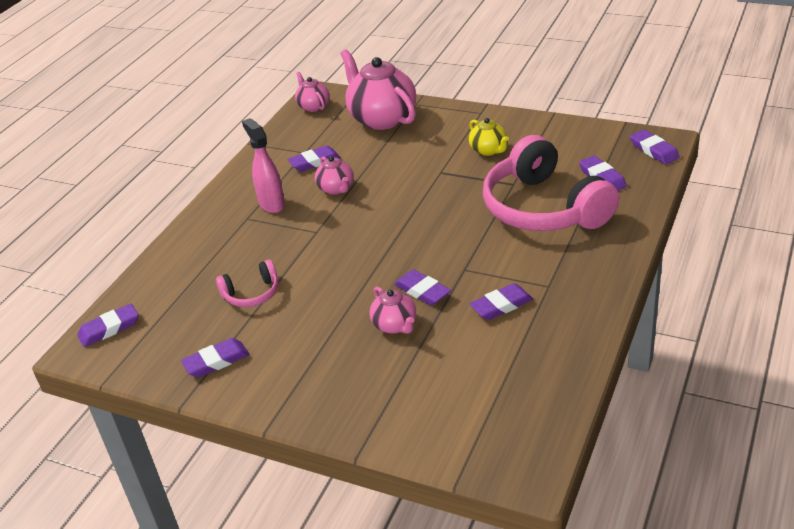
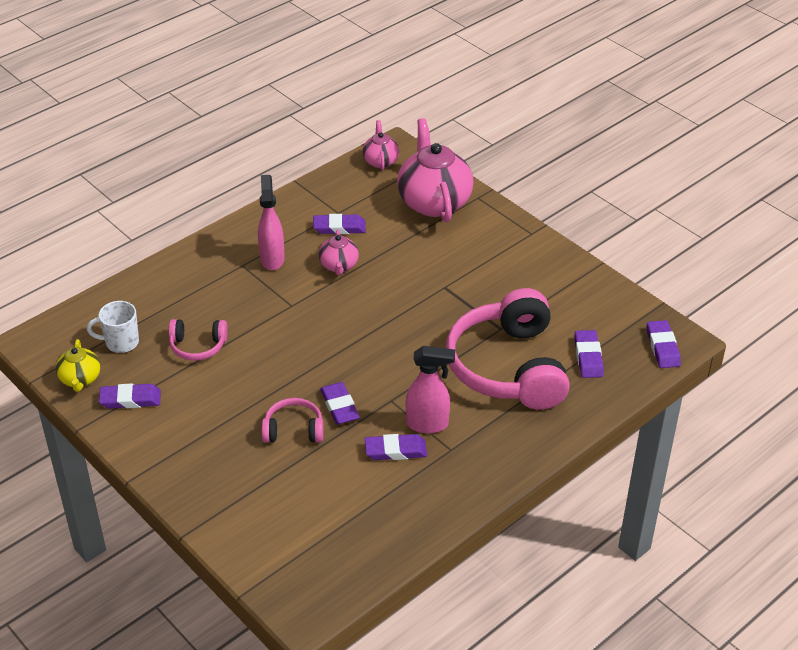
camera: 20 degrees right, 5 degrees up
purple eraser [77,304,139,347] -> none
pink teapot [370,287,416,334] -> pink headphones [262,398,323,443]
yellow teapot [469,118,509,156] -> yellow teapot moved to [56,339,101,392]
none -> white mug [87,301,139,353]
none -> pink spray bottle [406,346,455,433]

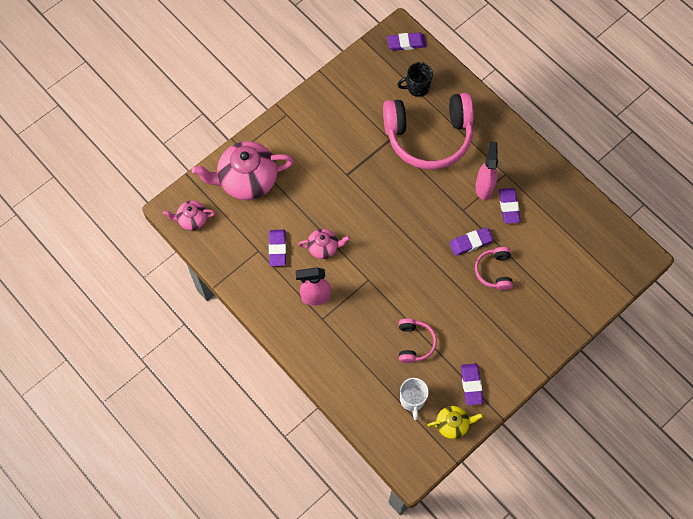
camera: 90 degrees left, 25 degrees up
purple eraser [574,330,604,378] -> black mug [397,62,433,97]

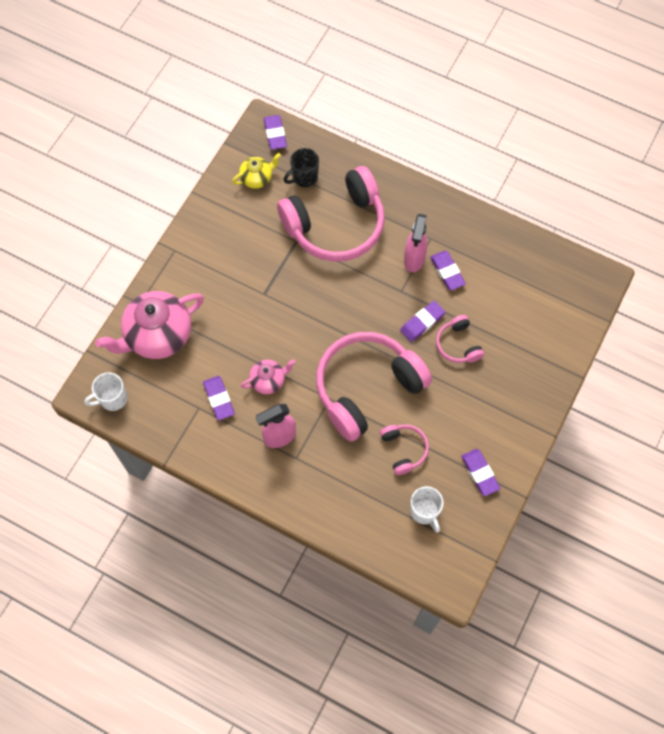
camera: 20 degrees left, 0 degrees up
pink teapot [163,201,216,230] -> white mug [84,372,127,411]
purple eraser [387,32,426,51] -> purple eraser turned 75 degrees counterclockwise [263,115,287,150]
yellow teapot [427,406,483,439] -> yellow teapot moved to [232,153,281,189]
pink spray bottle [475,141,498,200] -> pink spray bottle turned 150 degrees counterclockwise [404,214,428,272]
none -> pink headphones [316,332,432,441]

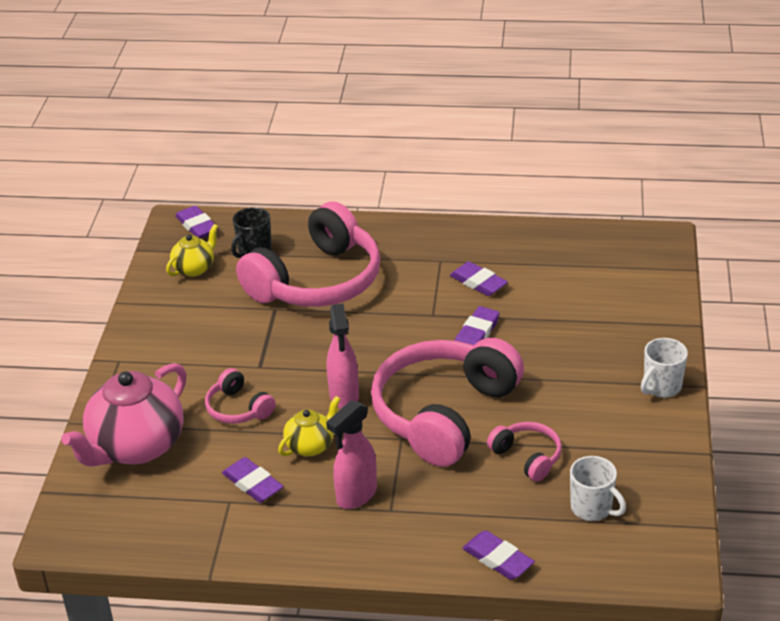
camera: 20 degrees left, 30 degrees down
white mug [84,372,127,411] -> white mug moved to [641,338,688,398]
pink teapot [241,359,296,394] -> yellow teapot [278,396,340,456]
pink spray bottle [404,214,428,272] -> pink spray bottle moved to [327,304,359,409]
pink headphones [436,315,484,363] -> pink headphones moved to [205,368,276,424]
purple eraser [461,449,500,496] -> purple eraser moved to [463,530,535,580]

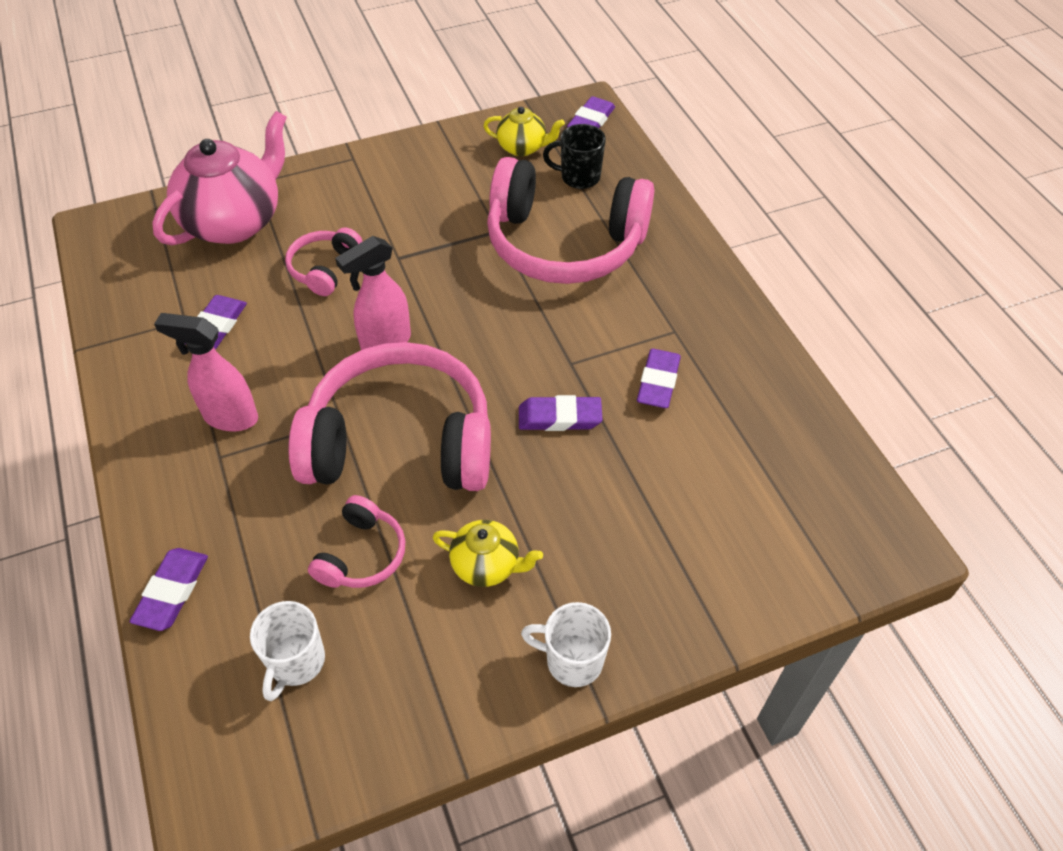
camera: 60 degrees right, 15 degrees up
pink teapot [61,363,187,467] -> pink teapot turned 120 degrees clockwise [152,111,287,245]
yellow teapot [278,396,340,456] -> yellow teapot moved to [432,520,543,587]

